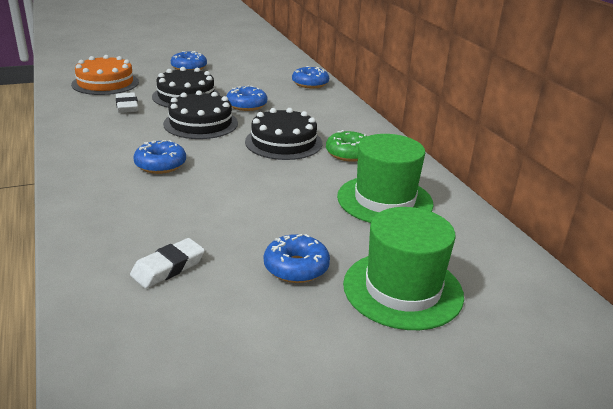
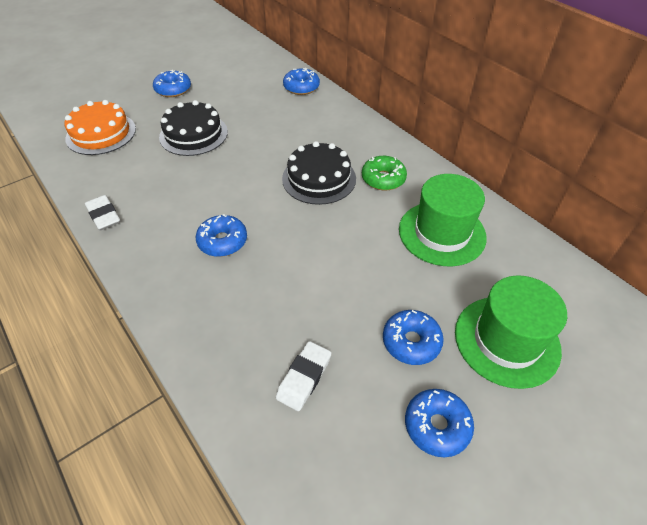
camera: 15 degrees left, 20 degrees up
white eraser [116,92,139,113] -> white eraser moved to [85,195,121,231]
black cake [163,90,238,139] -> none
blue donut [226,86,267,111] -> blue donut moved to [405,389,474,457]

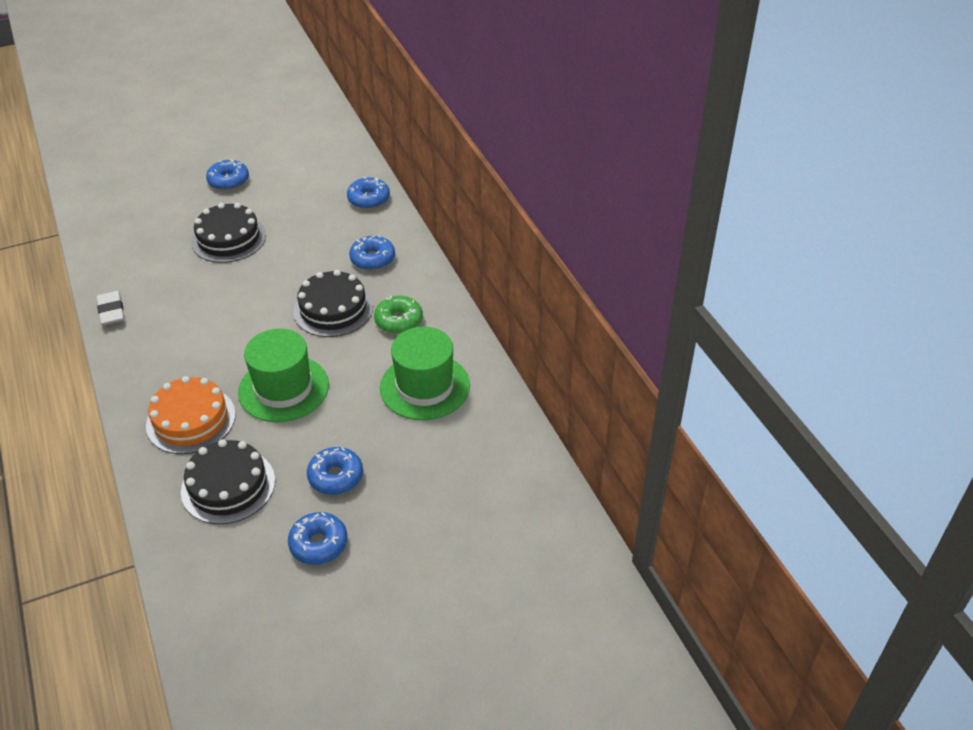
camera: 15 degrees right, 5 degrees down
orange cake [65,100,136,155] -> orange cake moved to [146,376,236,454]
blue donut [196,214,247,257] -> blue donut moved to [349,235,395,270]
white eraser [276,341,331,411] -> black cake [181,439,275,524]
green hat [455,275,567,389] -> green hat moved to [238,328,329,422]

